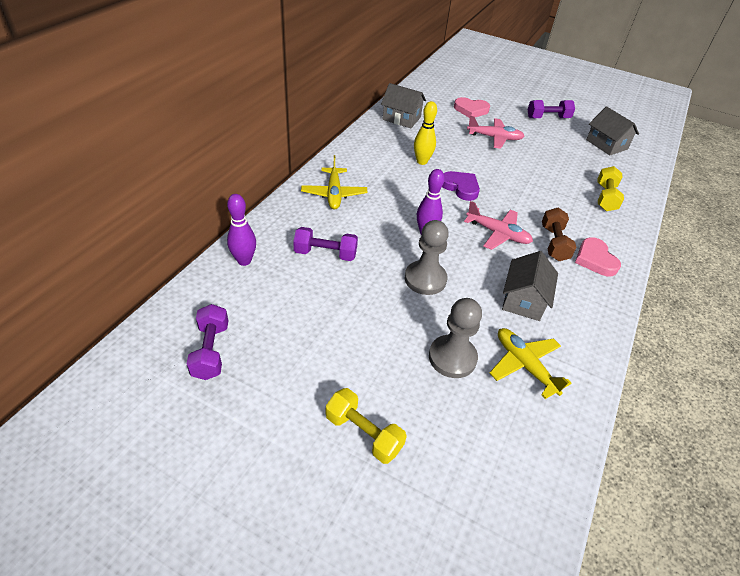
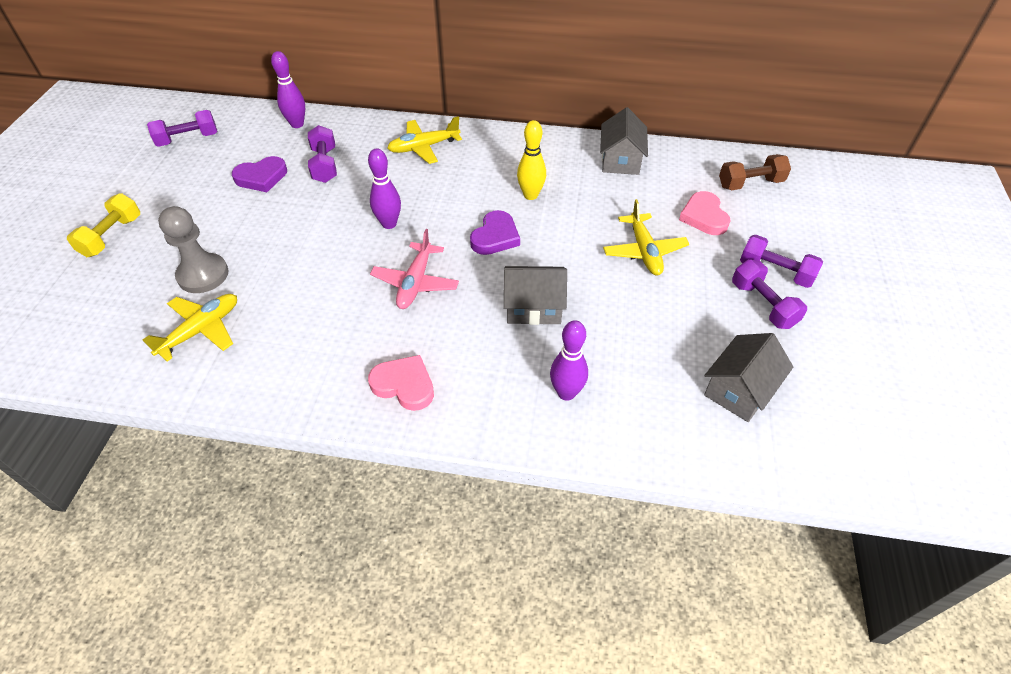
camera: 75 degrees right, 5 degrees up
grey pawn [405,220,449,295] -> none
pink plane [467,116,524,149] -> yellow plane [603,199,689,275]
grey house [502,251,558,321] -> grey house moved to [504,266,567,325]
brown dumbbell [542,208,577,261] -> brown dumbbell moved to [719,154,791,190]
pink heart [575,237,621,276] -> pink heart turned 60 degrees clockwise [368,355,434,411]
yellow dumbbell [597,166,624,211] -> purple bowling pin [550,320,588,401]
none -> purple heart [232,156,287,192]
none -> purple dumbbell [740,235,823,288]

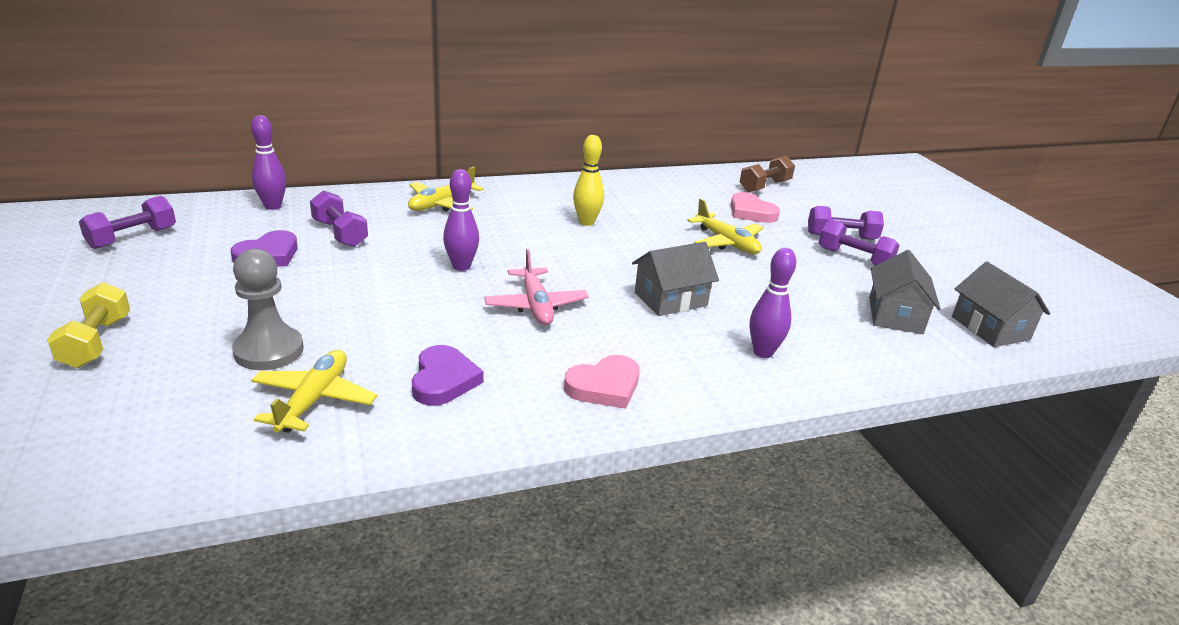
camera: 30 degrees left, 20 degrees down
pink heart [368,355,434,411] -> pink heart turned 150 degrees clockwise [564,355,640,409]
purple heart [470,210,520,255] -> purple heart moved to [412,345,483,406]
grey house [600,107,648,175] -> grey house moved to [952,261,1050,347]

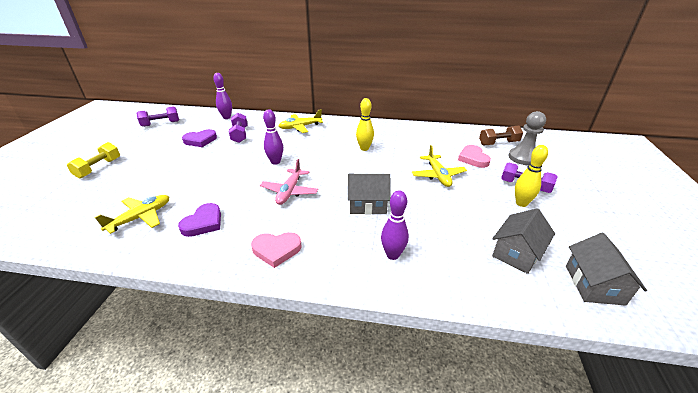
camera: 30 degrees right, 5 degrees up
grey pawn [232,249,304,370] -> grey pawn moved to [508,111,546,165]
purple dumbbell [819,219,900,266] -> yellow bowling pin [515,145,548,207]

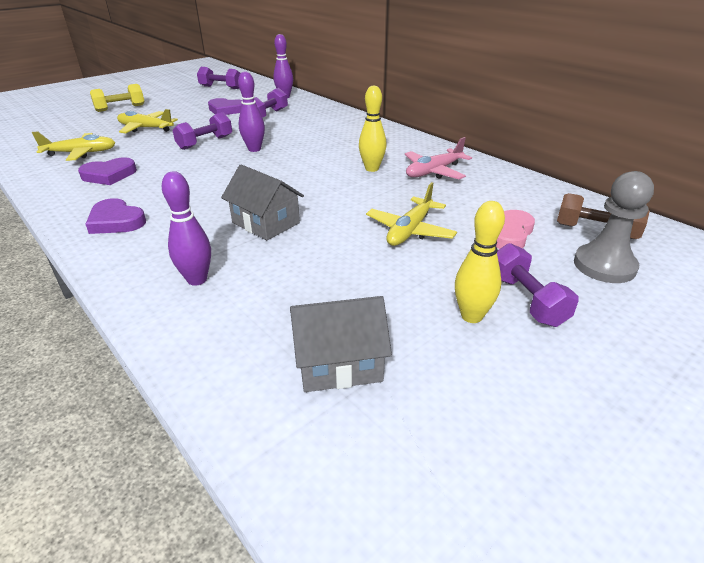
camera: 40 degrees right, 0 degrees up
pink heart [251,232,302,268] -> purple heart [85,198,146,234]
pink plane [260,159,318,205] -> pink plane moved to [404,137,472,179]
yellow plane [278,110,323,133] -> yellow plane moved to [117,109,178,133]
grey house [566,233,647,306] -> none
none -> purple dumbbell [172,112,232,150]

